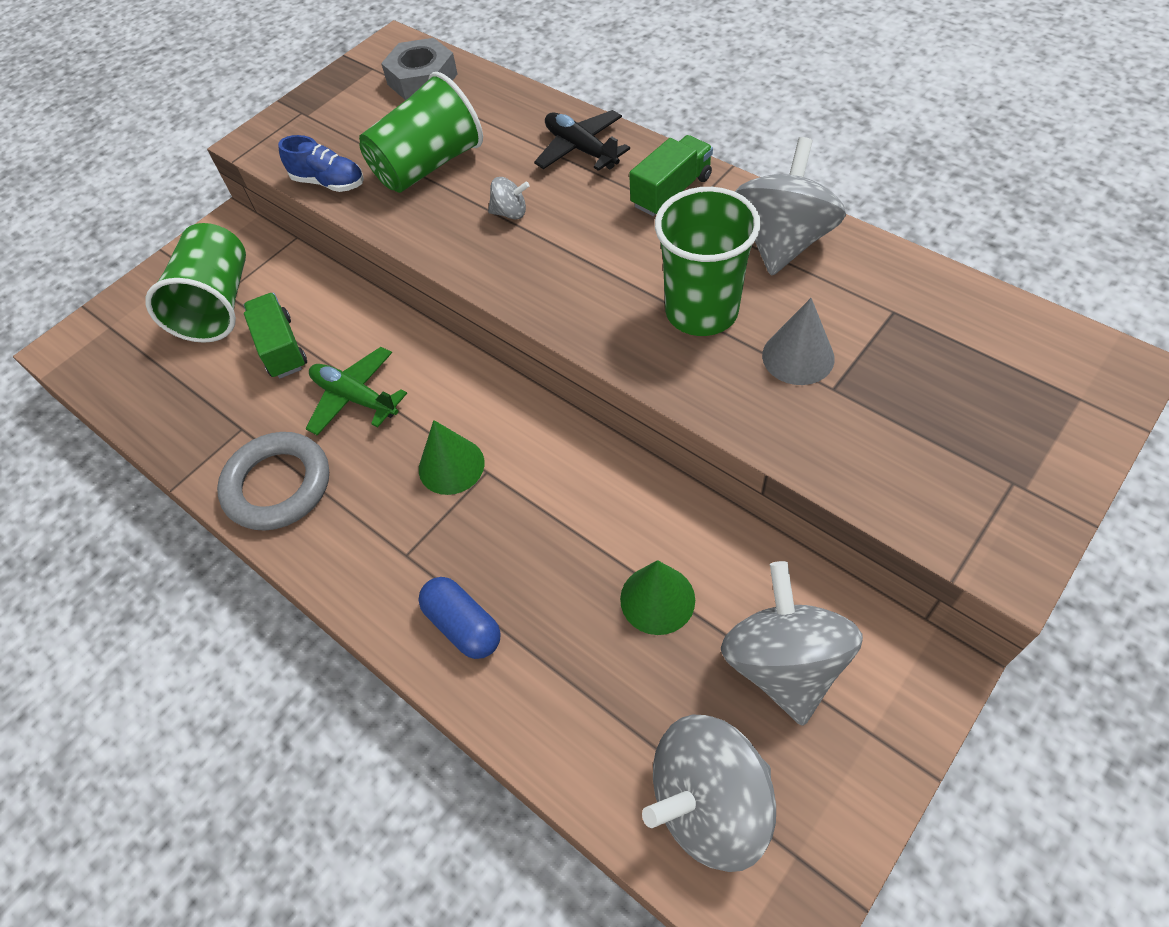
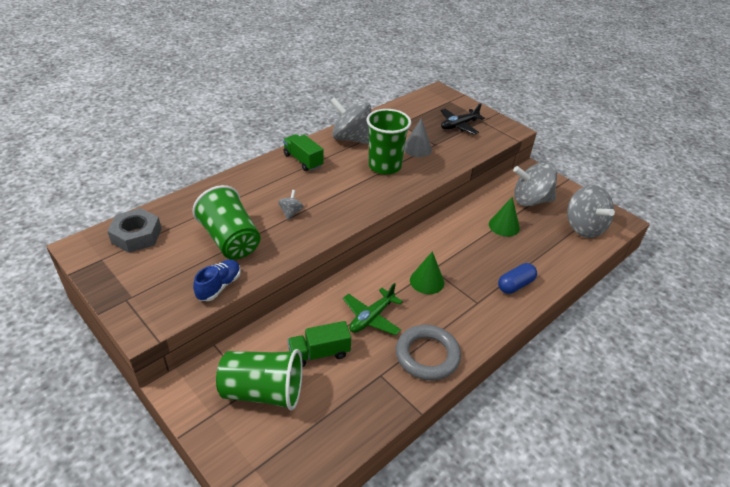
camera: 90 degrees left, 15 degrees down
black plane [534,110,630,171] -> black plane moved to [440,103,485,134]

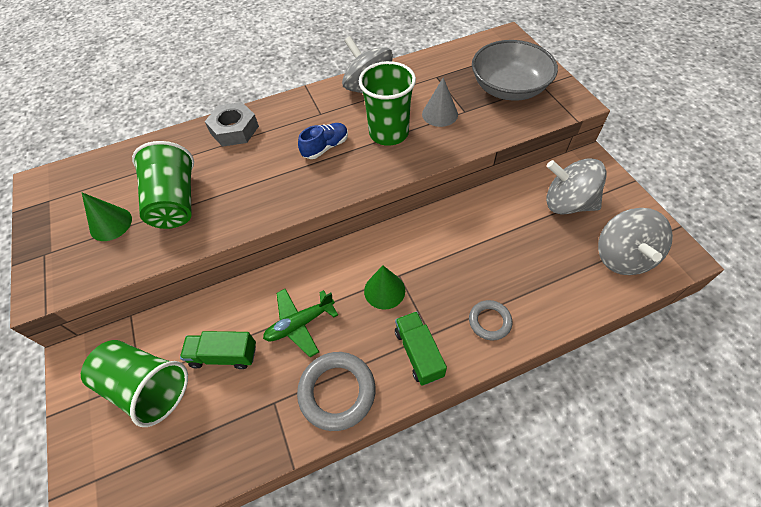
camera: 25 degrees right, 15 degrees up
grey nut [107,208,161,253] -> grey nut moved to [205,102,259,147]
blue shoe [193,259,241,301] -> blue shoe moved to [298,123,348,159]
grey spinning top [278,190,304,220] -> none
green truck [283,134,324,171] -> green truck moved to [395,311,447,386]
black plane [440,103,485,134] -> grey bowl [472,40,558,101]
green cone [489,197,520,237] -> green cone moved to [82,192,132,241]
blue capsule [498,263,537,294] -> grey ring [469,300,512,341]

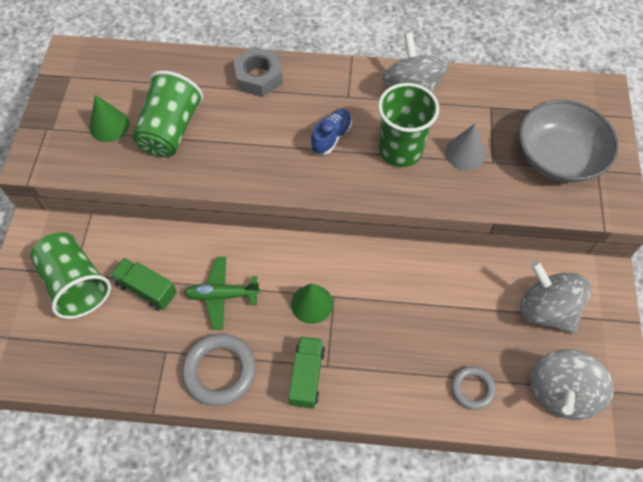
camera: 25 degrees right, 5 degrees up
blue shoe [298,123,348,159] -> blue shoe turned 45 degrees counterclockwise [311,109,352,155]
grey ring [469,300,512,341] -> grey ring moved to [451,366,496,410]

